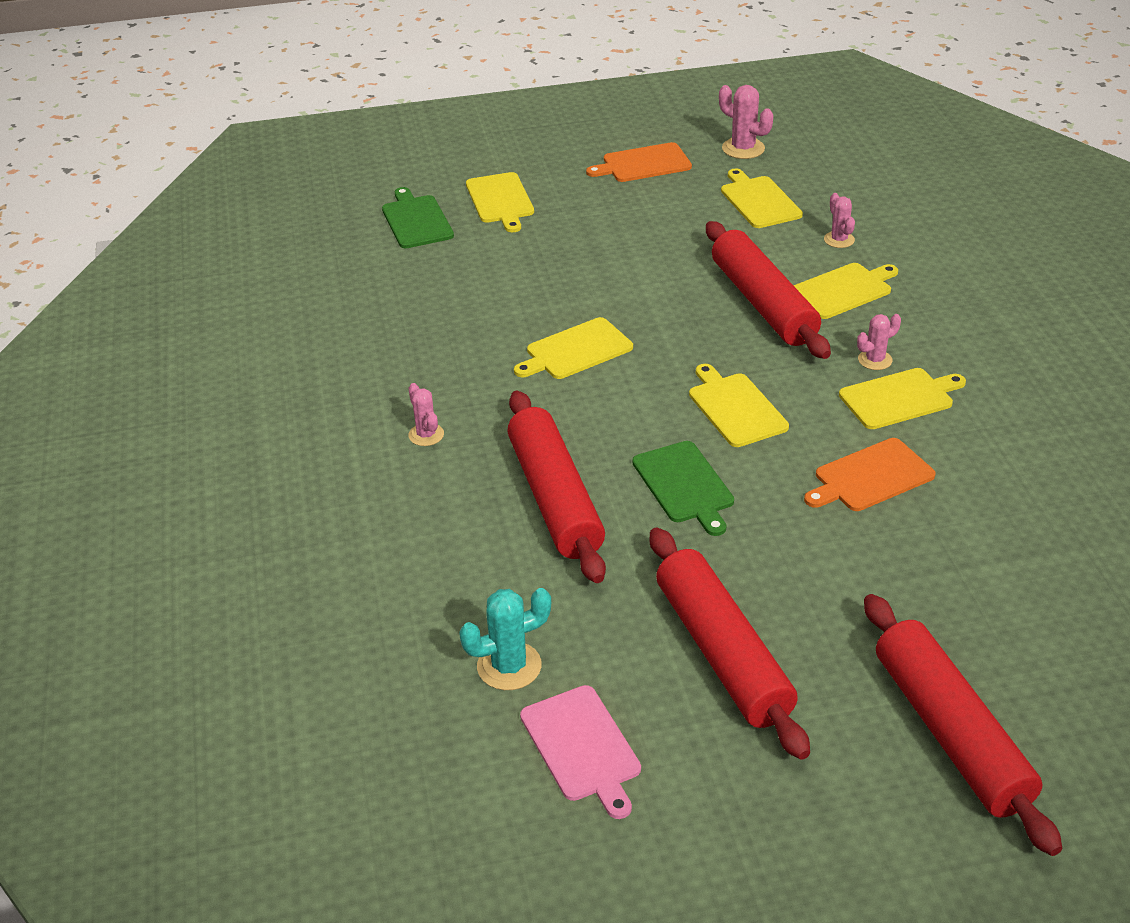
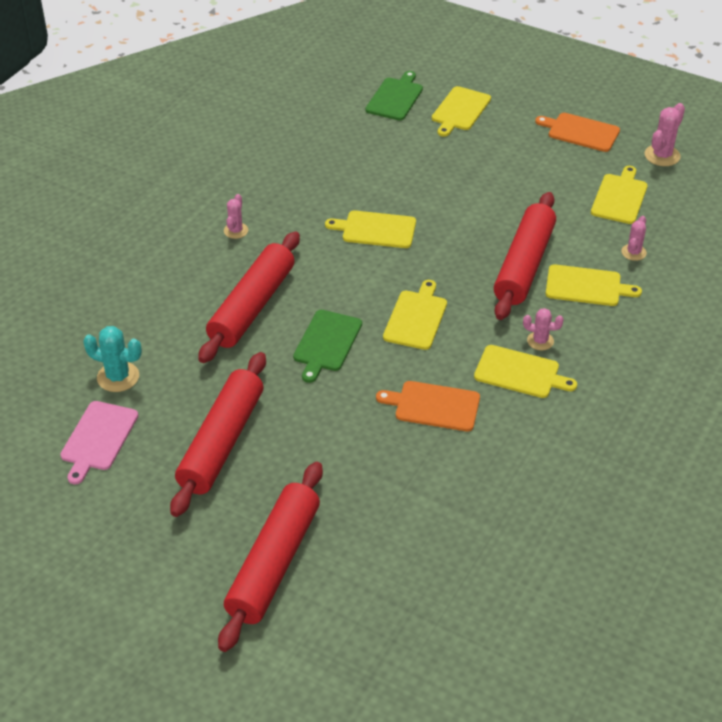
camera: 40 degrees right, 5 degrees up
pink cactus [719,85,773,159] -> pink cactus turned 45 degrees clockwise [645,103,685,166]

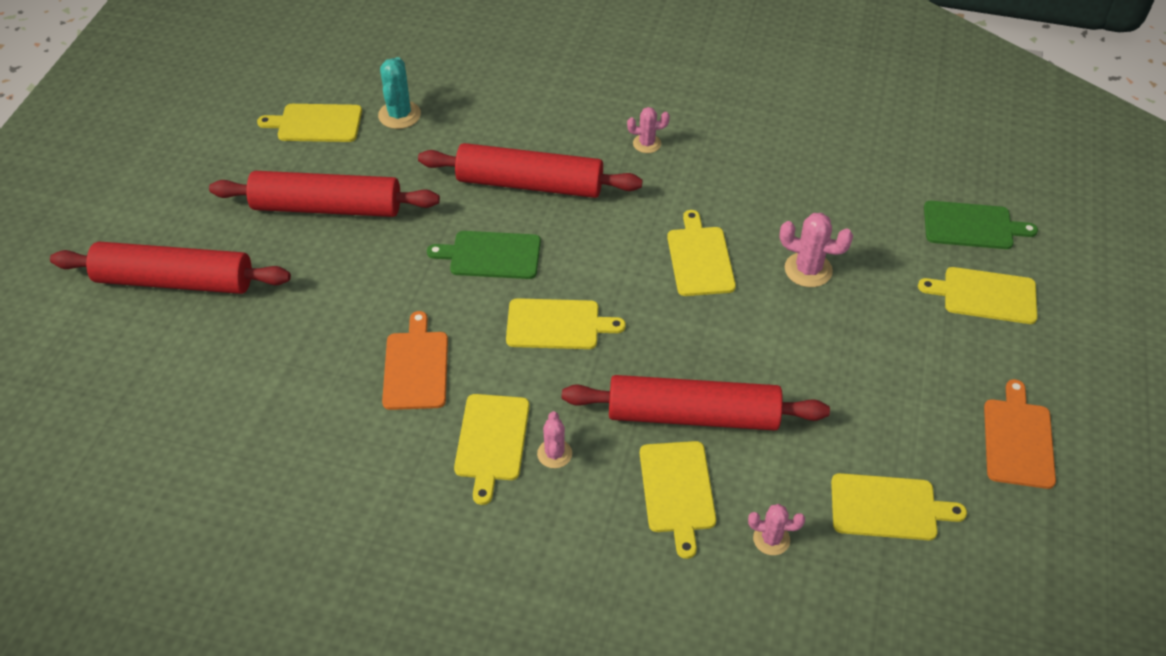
camera: 75 degrees right, 5 degrees up
pink cutting board [60,401,138,484] -> yellow cutting board [257,104,362,142]
pink cactus [645,103,685,166] -> pink cactus moved to [779,213,853,287]

